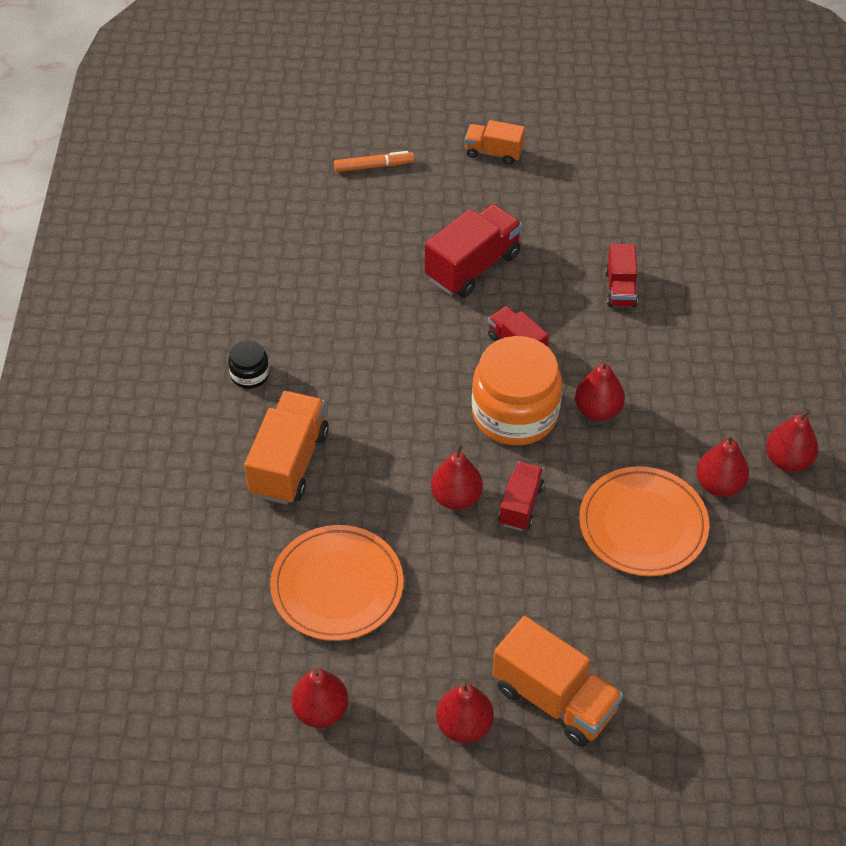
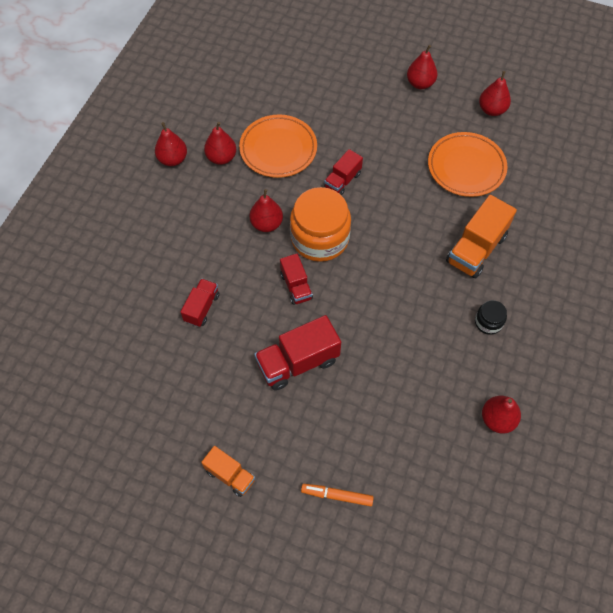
camera: 160 degrees left, 10 degrees up
red pear [431,443,483,510] -> red pear moved to [482,396,521,433]
orange truck [493,616,623,747] -> none

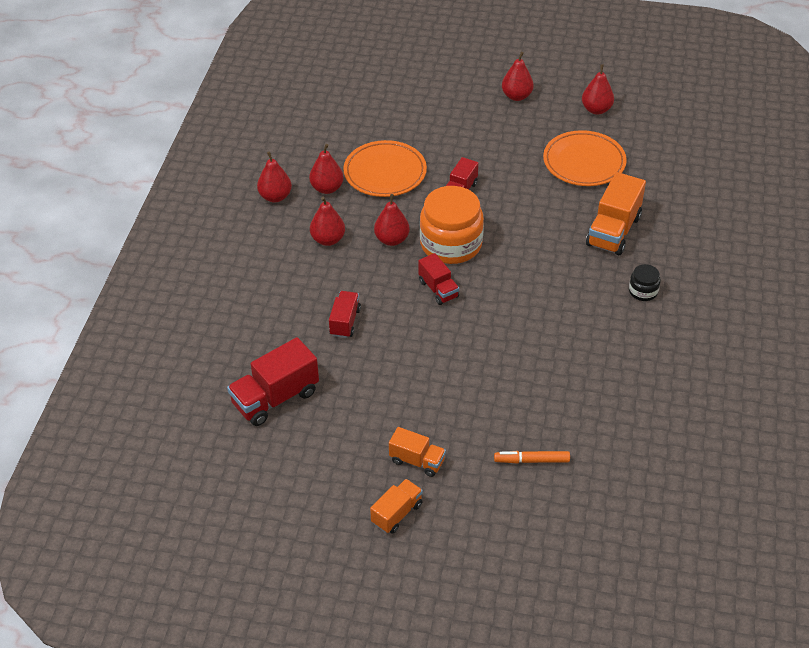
camera: 10 degrees left, 15 degrees down
red truck [254,315,341,391] -> red truck moved to [227,337,319,426]
red pear [482,396,521,433] -> red pear moved to [310,197,345,246]
none -> orange truck [370,479,423,534]

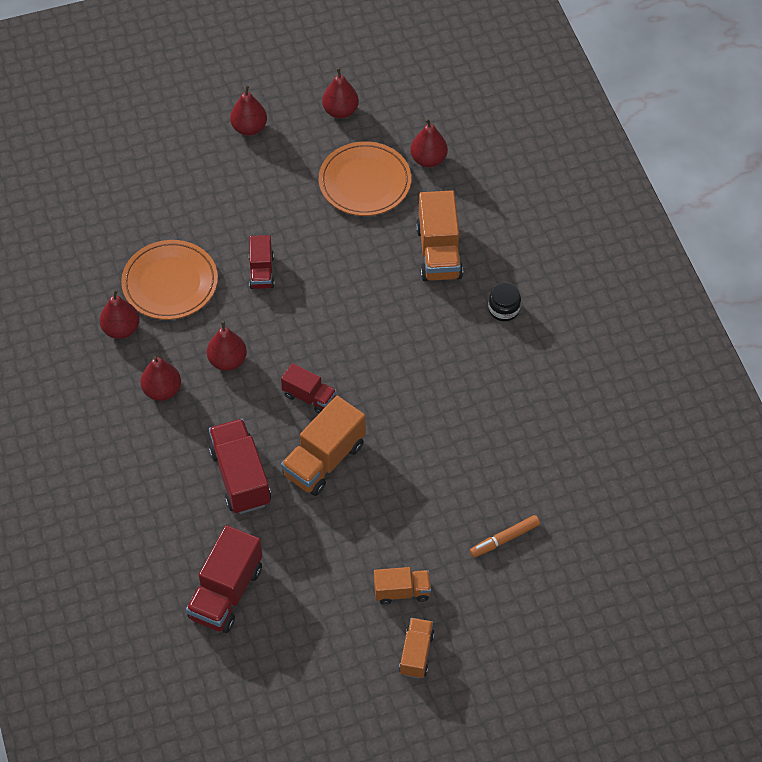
camera: 30 degrees left, 10 degrees up
red pear [257,152,292,202] -> red pear moved to [410,118,448,167]
red truck [329,291,361,338] -> red truck [209,419,271,514], size x1.68
orange jar [420,186,484,264] -> none
none -> orange truck [281,396,366,496]

